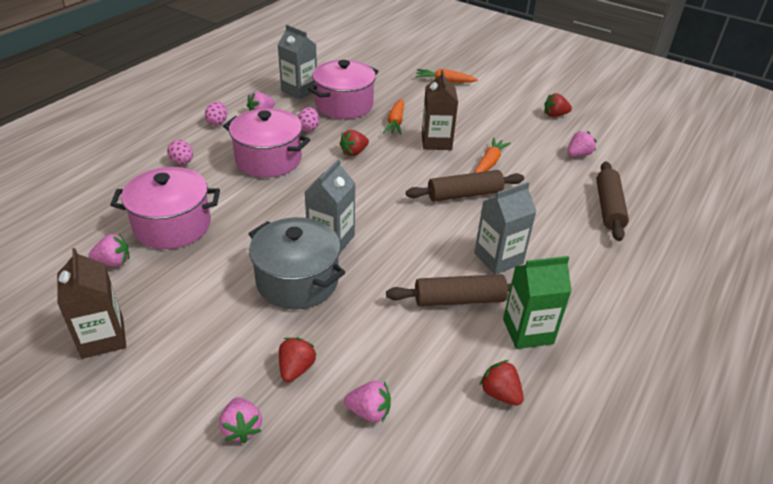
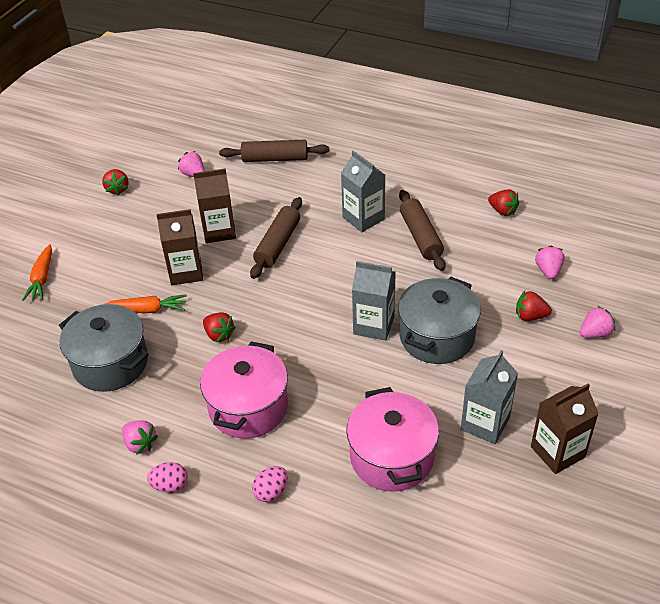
camera: 95 degrees left, 5 degrees up
pink strawberry [88,234,130,266] -> none
grey carton [278,25,317,100] -> grey carton moved to [461,350,518,444]
pink egg [298,107,319,132] -> none
pink pot [308,60,378,119] -> grey pot [59,304,149,392]
brown rolling pin [406,170,524,202] -> brown rolling pin turned 45 degrees clockwise [250,197,302,279]
orange carrot [474,138,511,173] -> brown carton [193,168,236,243]
red strawberry [479,360,524,406] -> red strawberry turned 90 degrees counterclockwise [488,189,519,216]
green carton [503,256,572,349] -> none

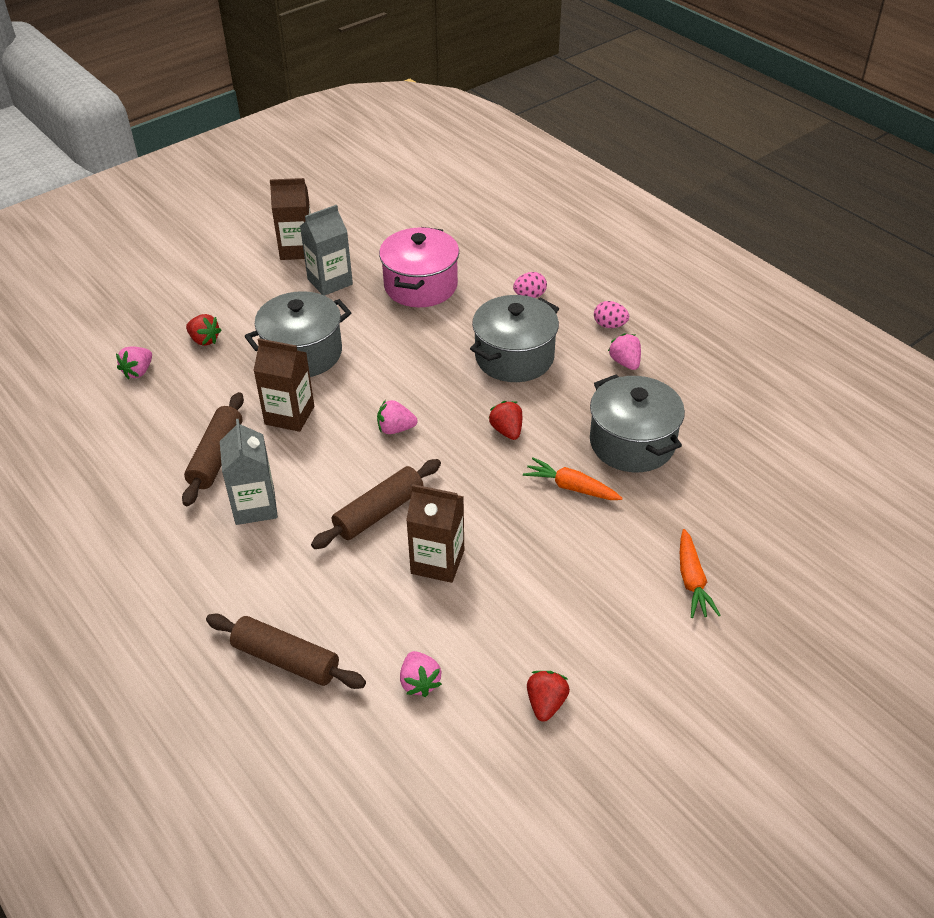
camera: 155 degrees left, 0 degrees up
orange carrot [22,244,52,301] -> orange carrot turned 150 degrees clockwise [680,529,721,618]
brown carton [156,209,203,285] -> brown carton moved to [253,338,314,432]
pink pot [200,341,288,439] -> grey pot [470,295,559,382]
grey carton [352,261,395,341] -> none
red strawberry [488,189,519,216] -> none
pink strawberry [580,306,615,338] -> pink strawberry moved to [377,400,417,434]

